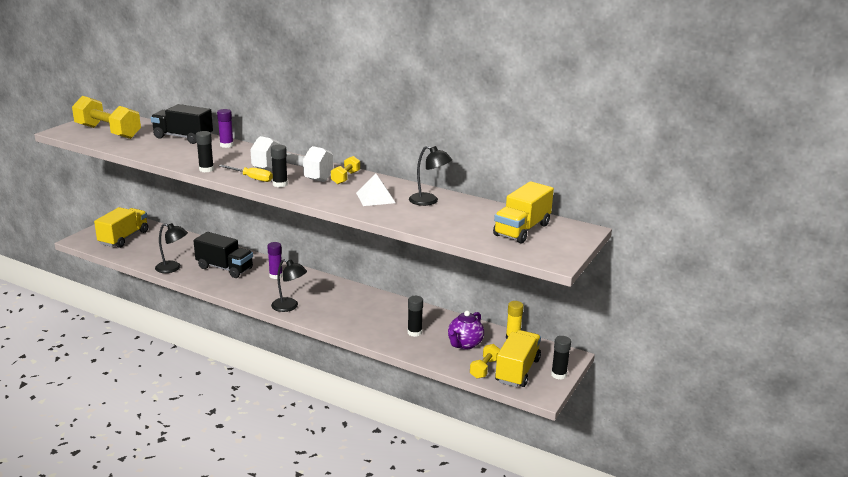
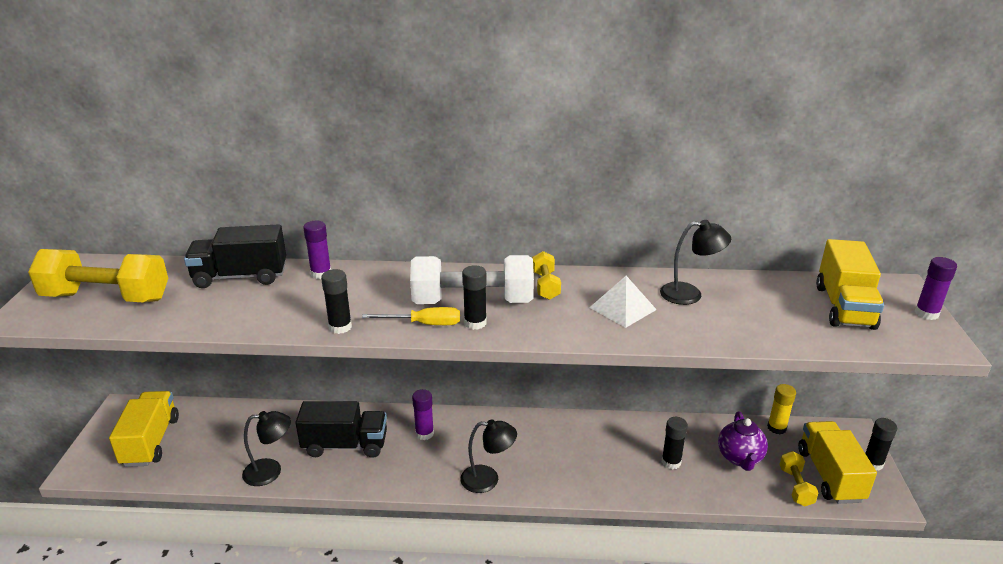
camera: 25 degrees left, 5 degrees up
none -> purple glue stick [915,257,957,320]

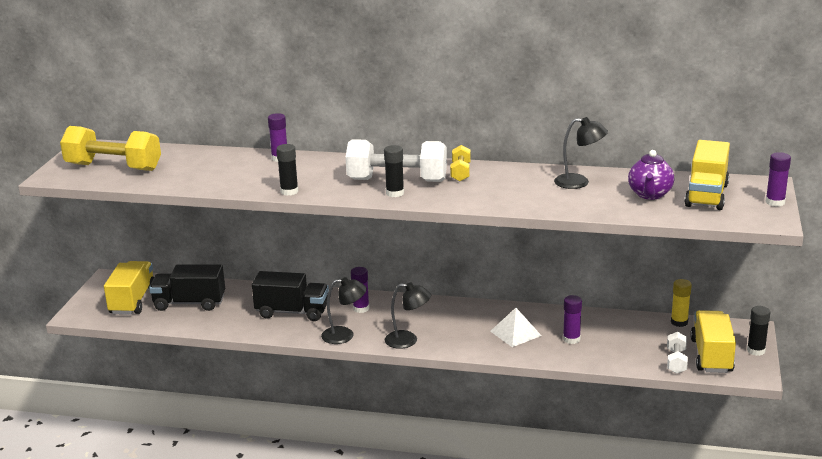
camera: 10 degrees right, 5 degrees down
black truck [184,224,286,288] -> black truck moved to [149,264,225,311]
black lamp [242,411,291,486] -> black lamp moved to [321,277,367,344]
yellow screwdriver [362,307,460,325] -> none
white pyramid [589,276,657,328] -> white pyramid moved to [490,308,542,347]
black glue stick [662,417,688,469] -> purple glue stick [563,295,582,344]
purple teapot [718,411,768,471] -> purple teapot moved to [628,150,674,200]
yellow dumbbell [779,451,818,507] -> white dumbbell [667,332,688,374]

